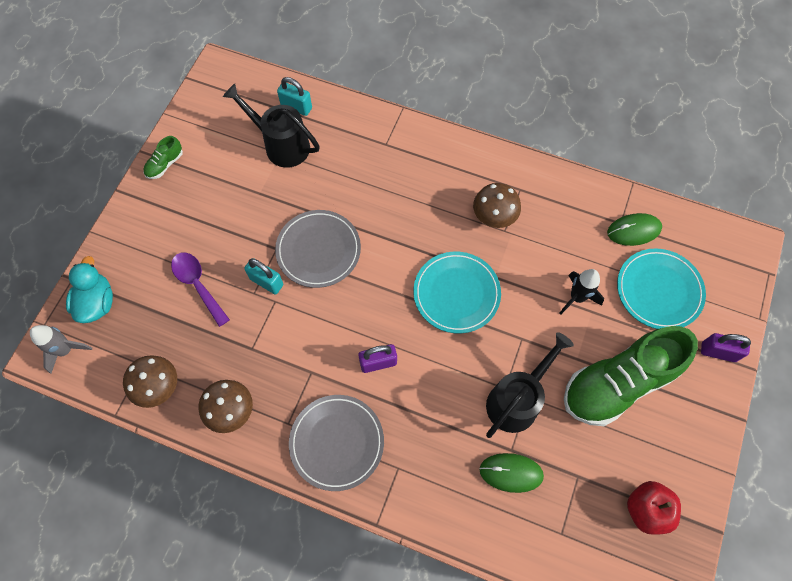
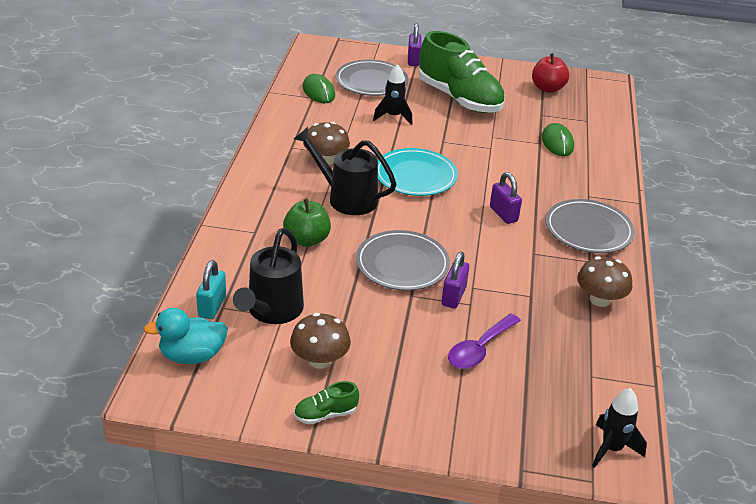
camera: 105 degrees left, 30 degrees down
grey rocket [30,325,92,374] -> black rocket [592,388,647,468]
turquoise duck [66,256,113,323] -> turquoise duck moved to [144,308,228,364]
brown mushroom [123,355,177,408] -> brown mushroom moved to [290,313,351,369]
green shoe [143,136,183,179] -> green shoe turned 135 degrees clockwise [294,381,359,424]
turquoise padlock [244,258,283,294] -> purple padlock [441,252,469,309]
black watering can [486,332,574,438] -> black watering can moved to [294,127,397,215]
turquoise plate [617,249,706,329] -> grey plate [336,60,408,96]
none -> green apple [283,198,331,247]

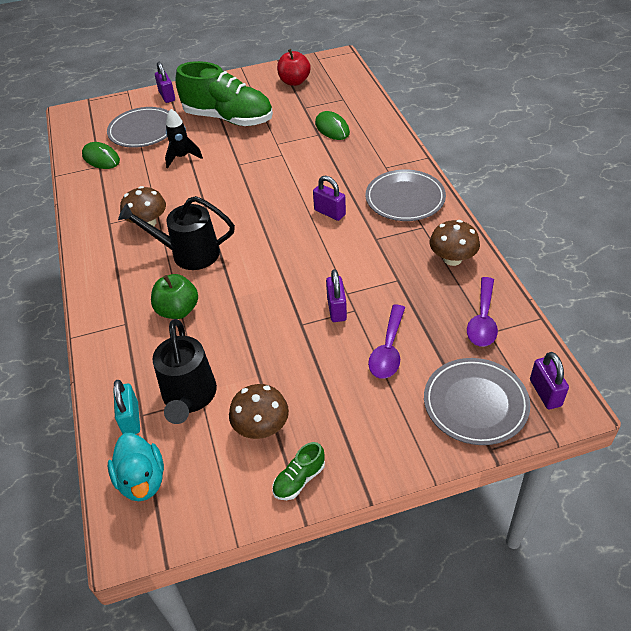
camera: 20 degrees left, 10 degrees up
turquoise duck [144,308,228,364] -> turquoise duck turned 75 degrees counterclockwise [108,433,164,501]
grey plate [356,230,450,291] -> grey plate moved to [424,358,530,445]
turquoise plate [378,148,458,196] -> none
black rocket [592,388,647,468] -> purple padlock [530,352,569,409]
none -> purple spoon [467,277,498,347]

